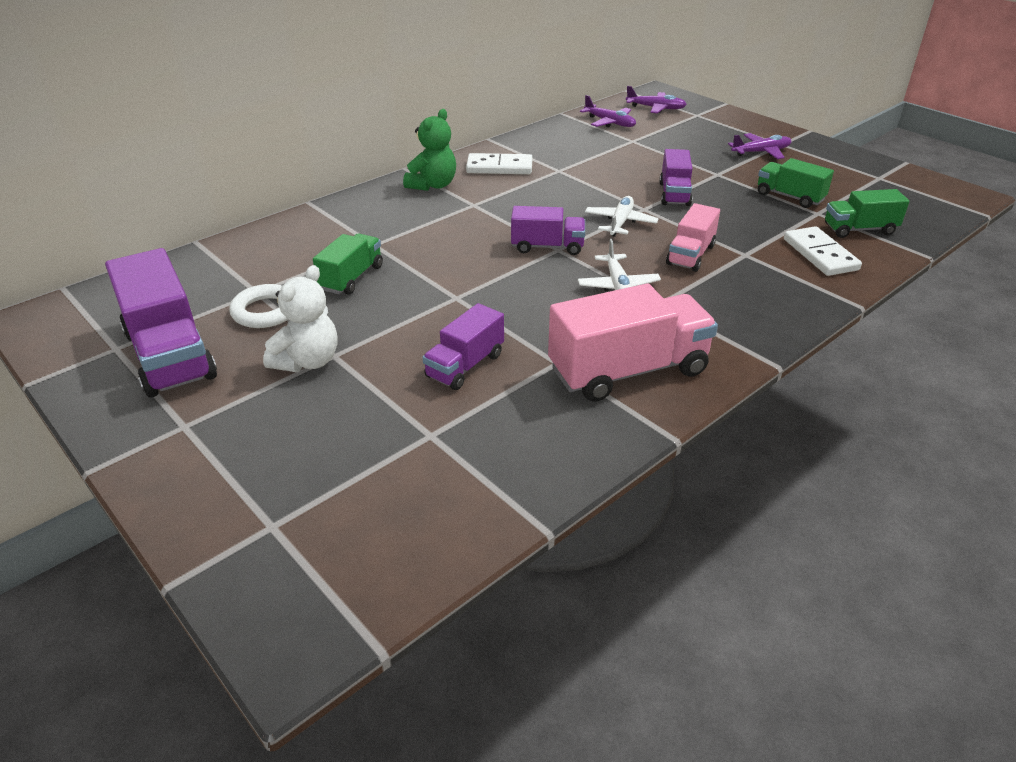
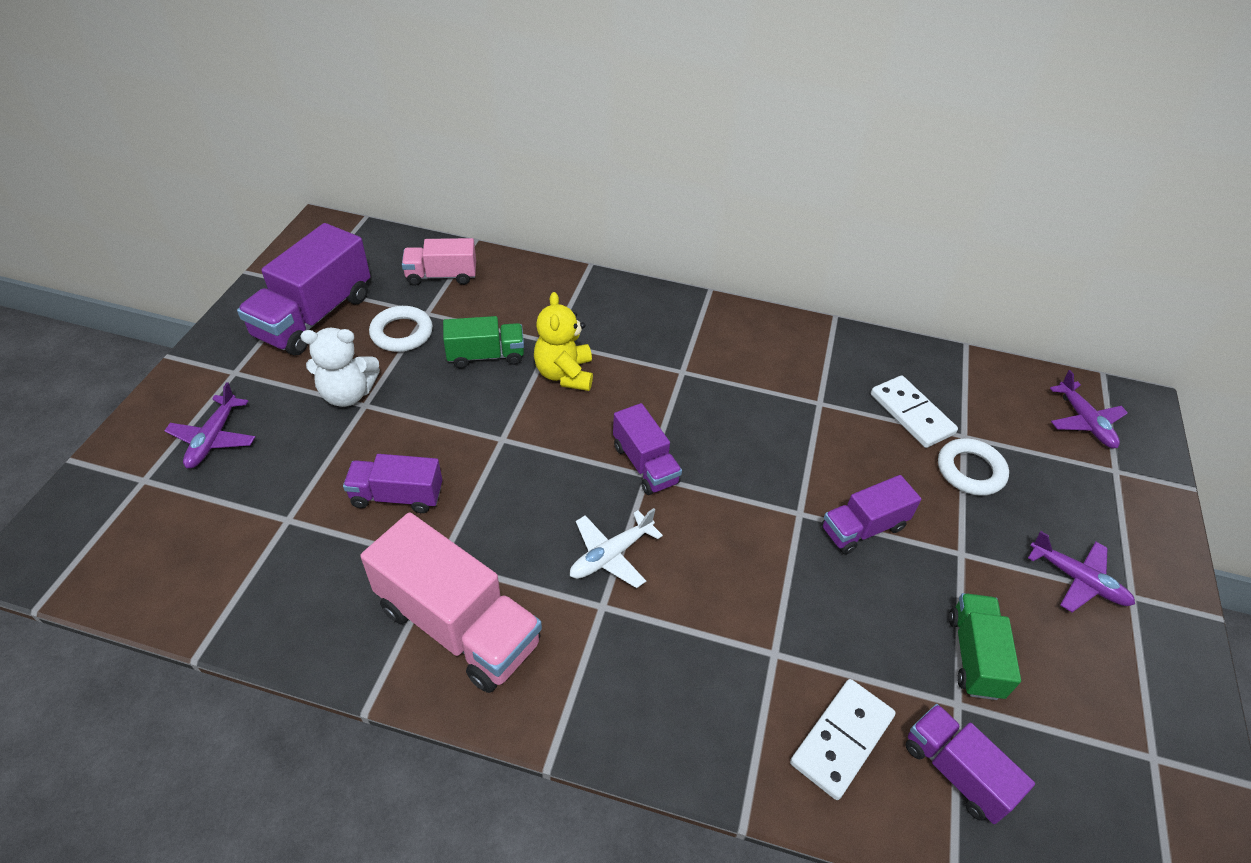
camera: 55 degrees right, 10 degrees up
green teddy bear [403,109,456,191] -> none
white domino [466,153,532,174] -> white domino moved to [871,375,958,448]
purple plane [580,95,636,127] -> purple plane moved to [164,382,255,468]
white plane [585,196,659,237] -> none
pink truck [666,203,720,272] -> pink truck moved to [402,238,476,286]
green truck [825,189,909,238] -> purple truck [905,704,1035,824]
none -> yellow teddy bear [534,292,593,391]
none -> white ring [938,438,1009,496]

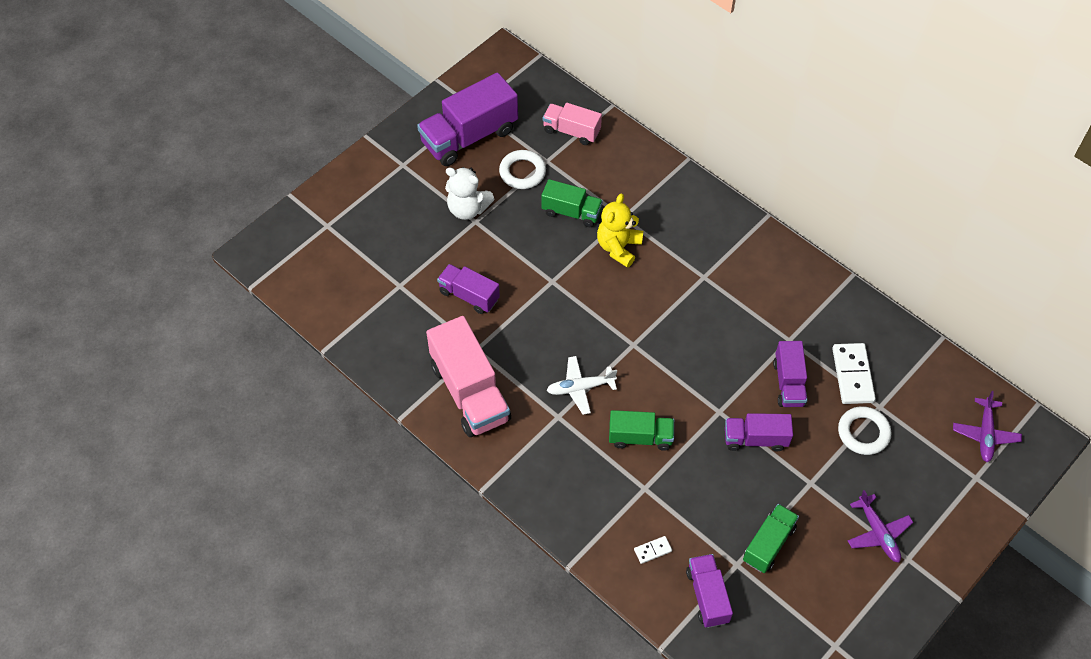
camera: 30 degrees right, 10 degrees up
purple plane [164,382,255,468] -> none
purple truck [613,403,682,495] -> purple truck moved to [773,341,807,407]
white domino [790,679,896,800] -> white domino [634,536,672,564], size x0.49
none -> green truck [609,410,674,451]

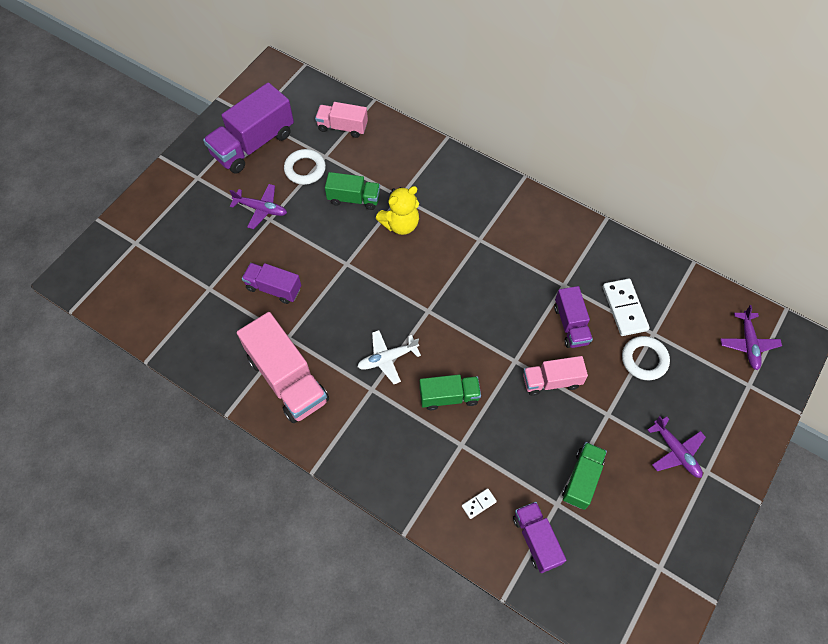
camera: 10 degrees left, 5 degrees up
white teddy bear [445,167,494,220] -> purple plane [229,184,287,229]
yellow teddy bear [597,194,643,268] -> yellow teddy bear turned 135 degrees counterclockwise [376,186,419,235]
purple truck [725,413,793,451] -> pink truck [523,356,588,396]

